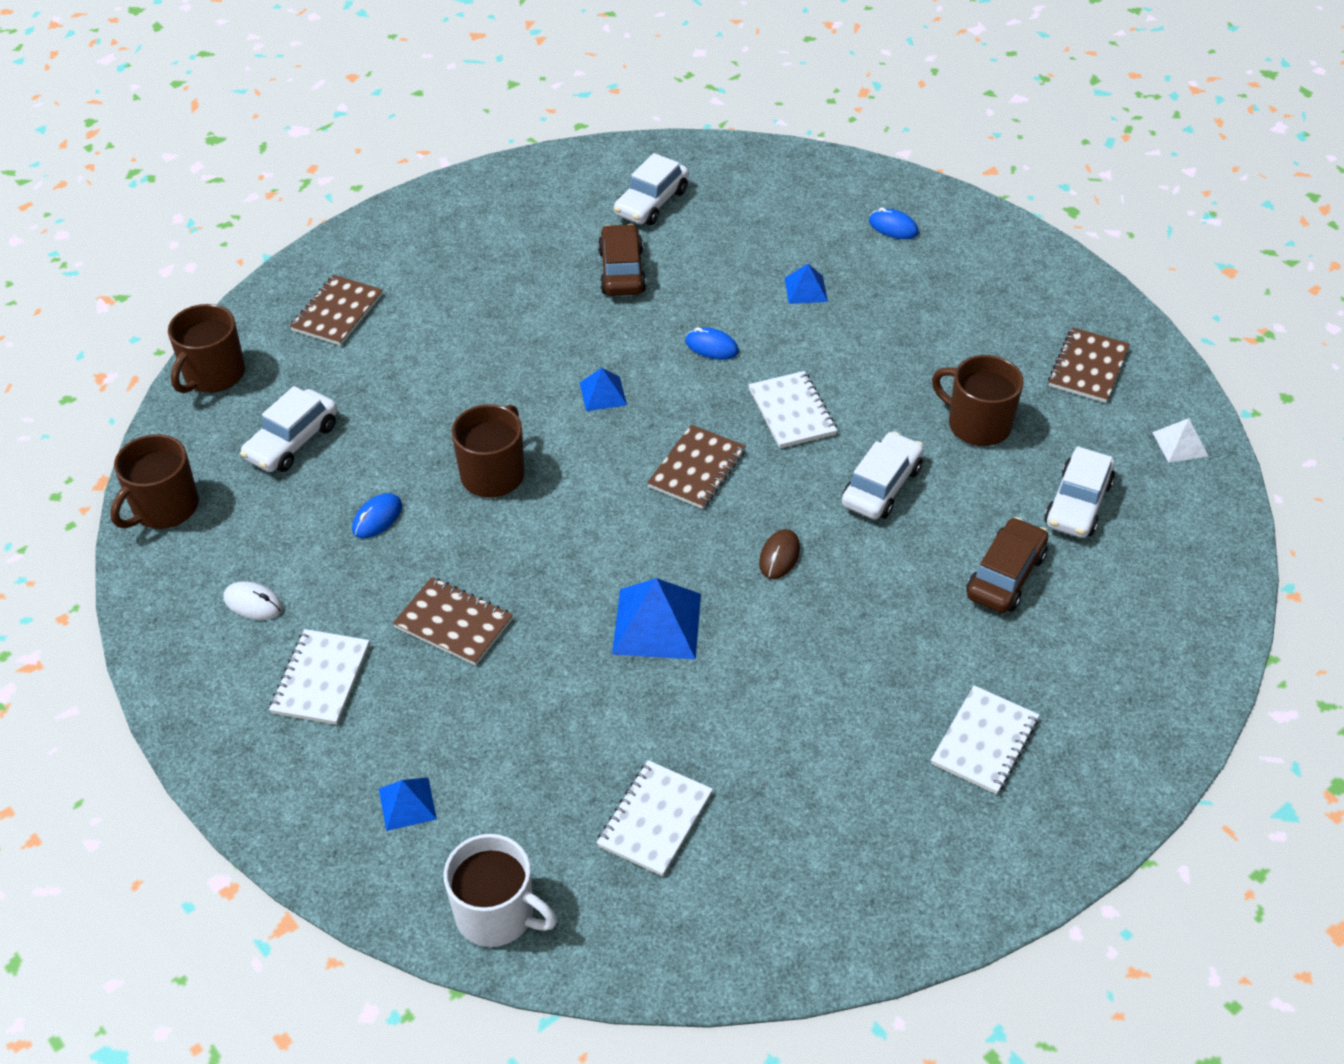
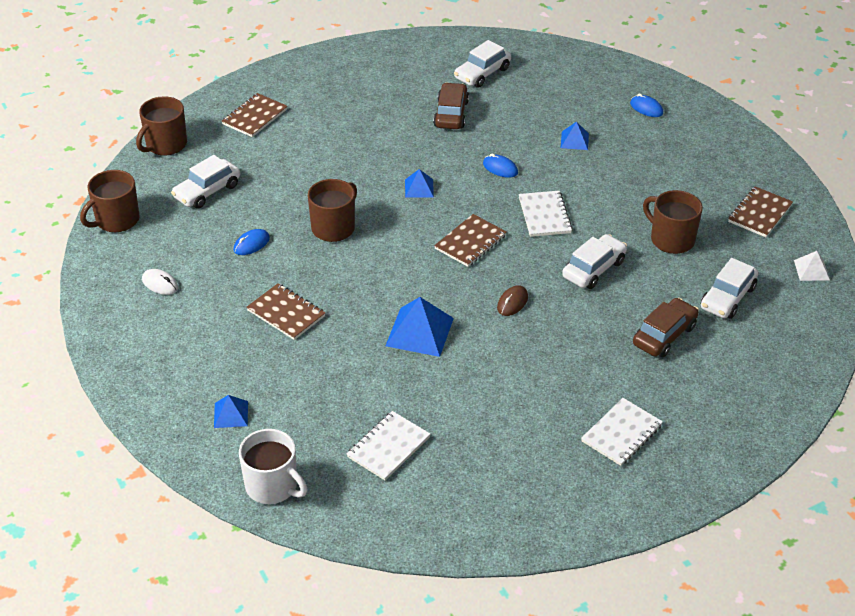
camera: 10 degrees right, 5 degrees down
white notebook [269,629,370,725] -> none

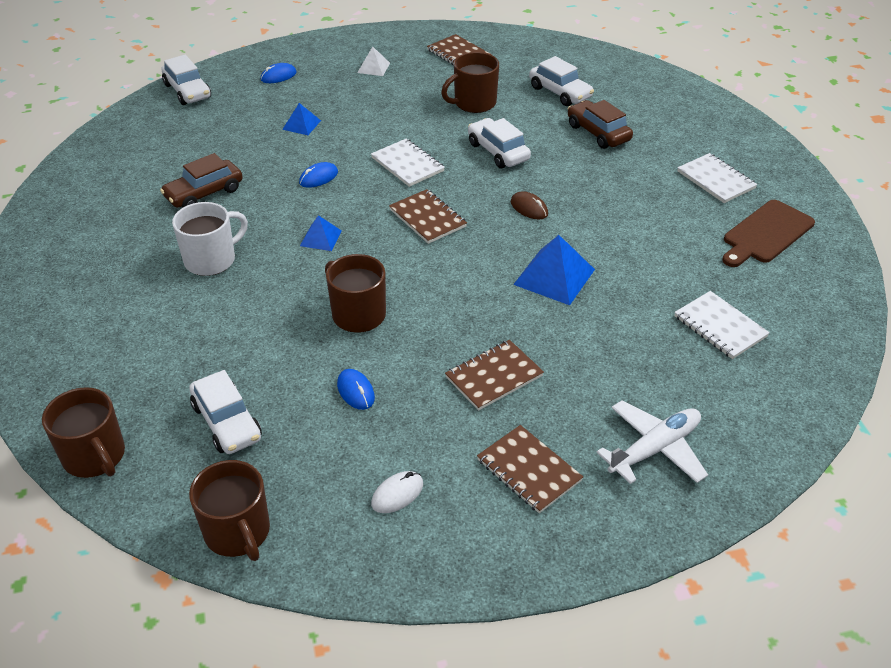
camera: 75 degrees left, 0 degrees up
blue pyramid [214,395,248,428] -> white plane [596,400,708,484]
brown notebook [222,93,288,137] -> brown notebook moved to [477,425,583,513]
white mug [239,429,307,504] -> white mug moved to [172,202,248,276]
brown car [433,82,469,129] -> brown car turned 60 degrees counterclockwise [160,153,243,208]
white car [454,40,511,88] -> white car moved to [162,55,211,105]
white notebook [519,191,573,237] -> white notebook turned 45 degrees clockwise [371,139,445,187]
white pyramid [794,251,830,281] -> white pyramid moved to [357,47,390,76]
none -> brown cutting board [722,200,815,267]

